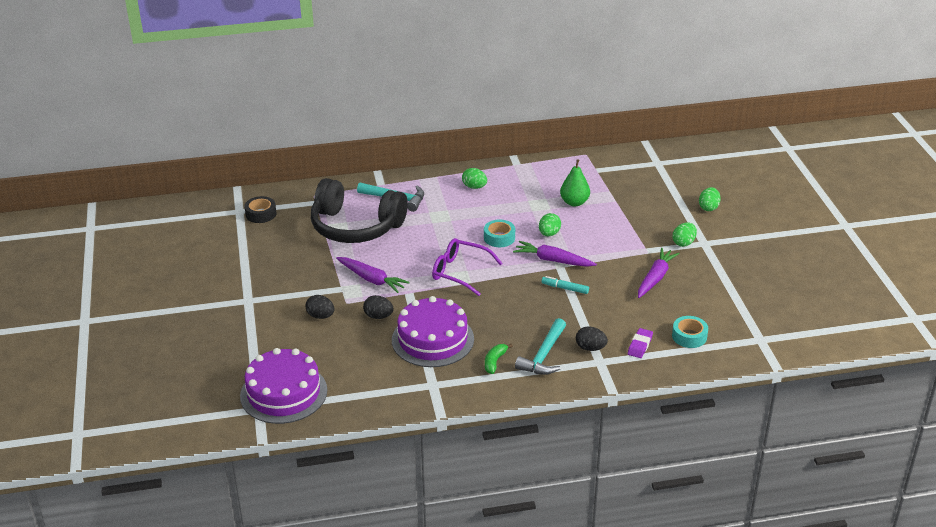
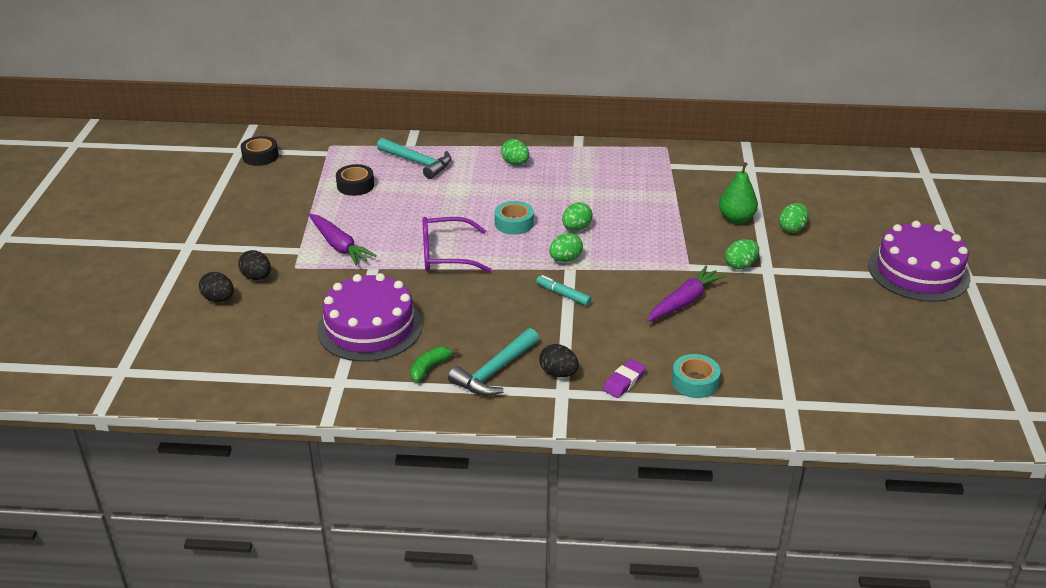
camera: 15 degrees right, 0 degrees up
purple cake [240,348,327,424] -> purple cake moved to [868,221,970,302]
black headphones [311,178,408,243] -> black tape [336,164,374,196]
black egg [363,295,394,319] -> black egg moved to [199,272,234,302]
purple glasses [432,238,502,296] -> purple glasses turned 45 degrees counterclockwise [422,217,491,272]
purple carrot [513,241,597,267] -> green egg [549,233,583,262]
green pear [560,159,590,206] -> green pear moved to [719,162,758,223]

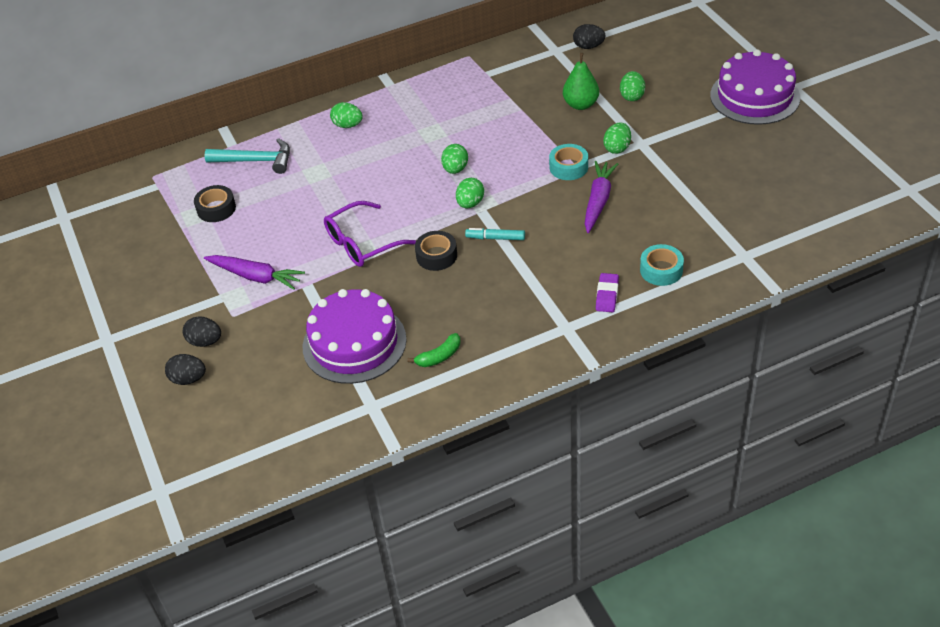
camera: 25 degrees left, 10 degrees up
black tape [241,136,279,166] -> black tape moved to [415,231,457,271]
green banana [410,347,459,382] -> green banana turned 135 degrees counterclockwise [407,333,460,367]
turquoise hammer [448,328,539,396] -> none
turquoise tape [495,201,534,235] -> turquoise tape moved to [549,144,588,180]
black egg [539,344,579,377] -> black egg moved to [573,24,606,49]

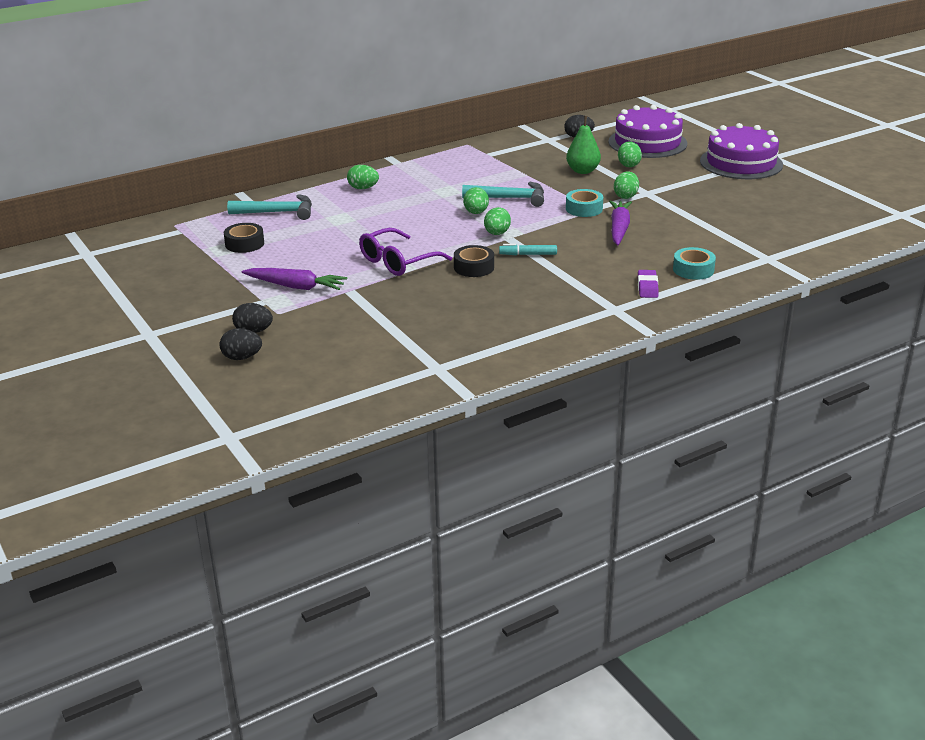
camera: 10 degrees left, 15 degrees down
purple cake [303,289,407,384] -> purple cake moved to [608,105,687,158]
green banana [407,333,460,367] -> none
none -> turquoise hammer [462,182,544,207]

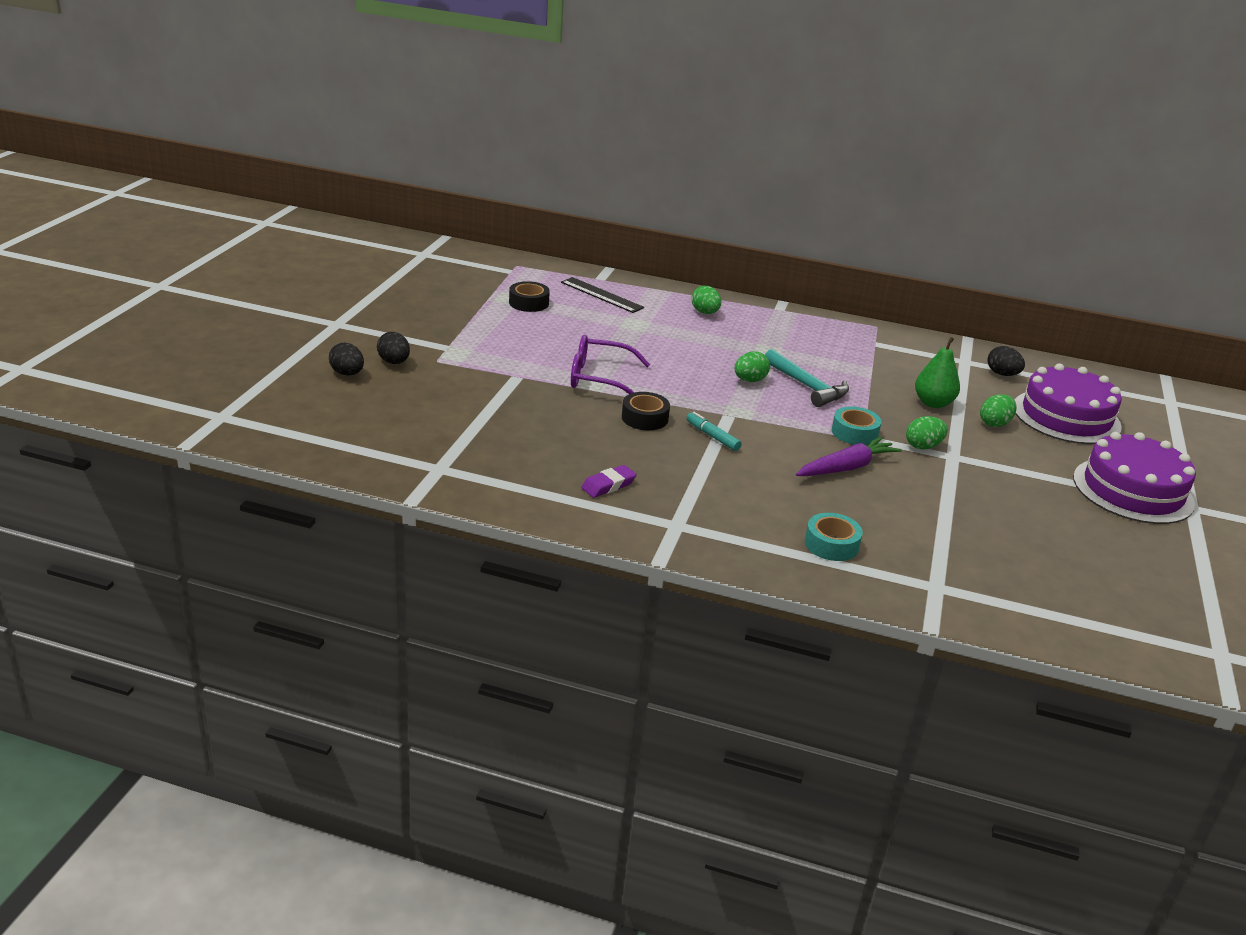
camera: 45 degrees right, 0 degrees up
turquoise hammer [227,194,312,220] -> black ruler [561,277,644,313]
purple carrot [241,268,347,290] -> none
green egg [484,207,511,235] -> none
purple eraser [638,270,659,298] -> purple eraser moved to [581,465,637,498]

